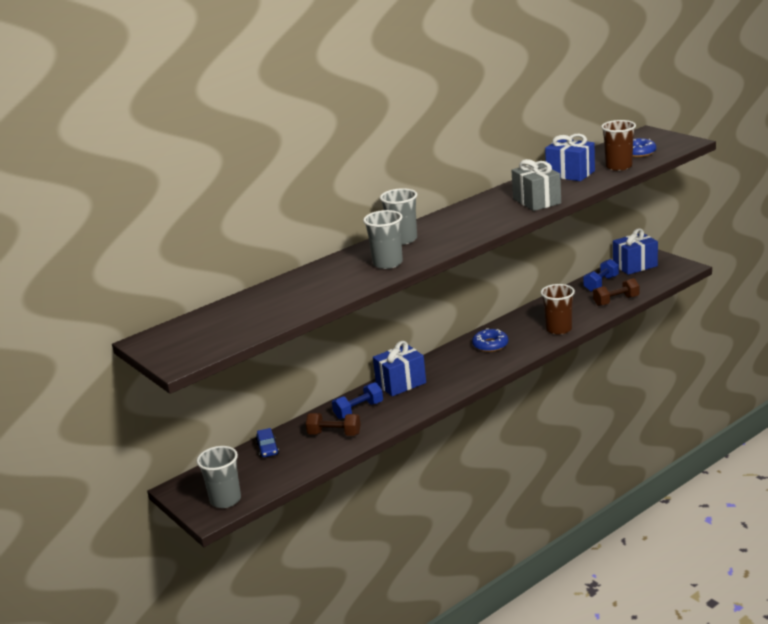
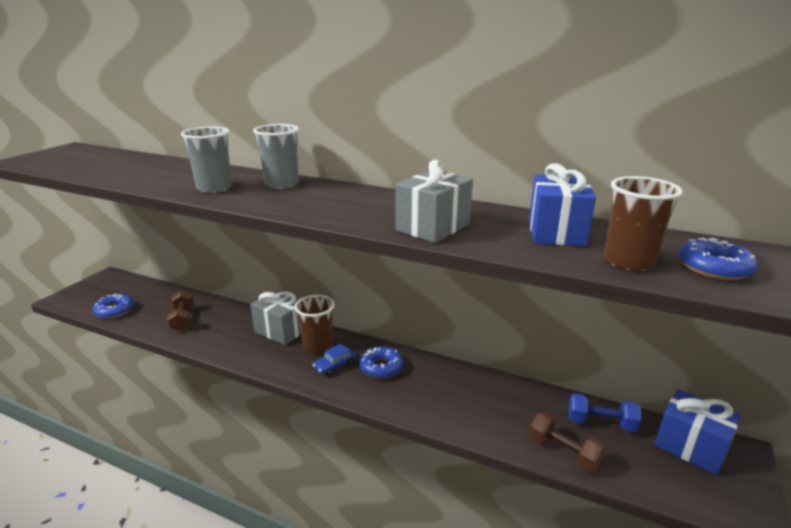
camera: 60 degrees right, 0 degrees up
grey cup [197,446,241,508] -> none
blue car [256,428,279,458] -> blue car moved to [313,344,356,376]
blue dumbbell [332,382,383,419] -> none
blue gift [373,341,426,396] -> grey gift [250,290,301,345]
brown cup [541,284,575,335] -> brown cup moved to [295,295,335,354]
none -> blue donut [93,294,134,319]

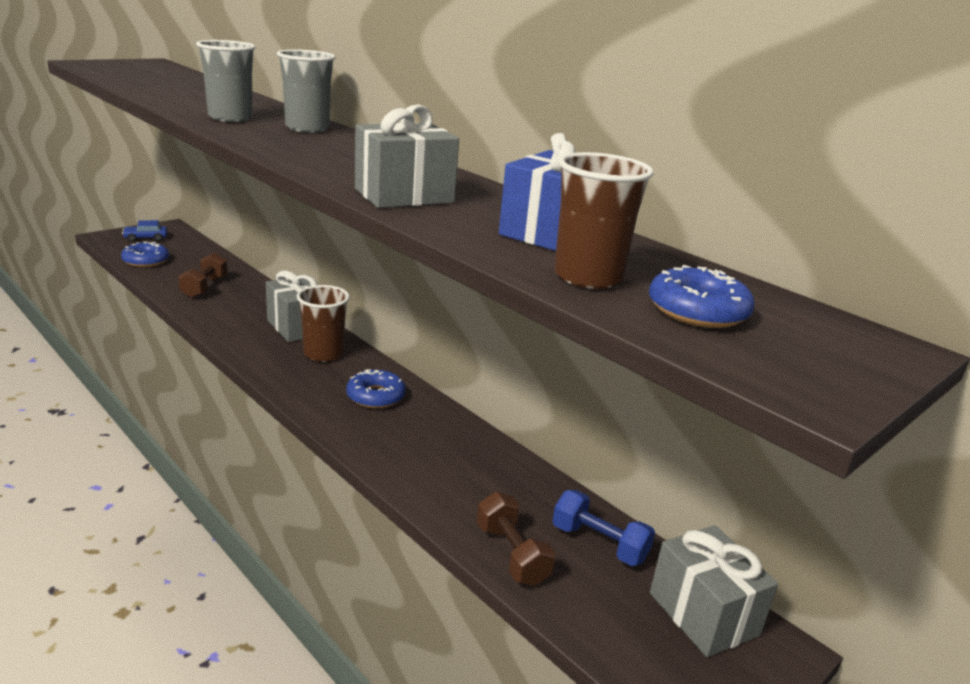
camera: 20 degrees right, 0 degrees up
blue car [313,344,356,376] -> blue car moved to [122,220,167,242]
blue gift [655,389,741,475] -> grey gift [650,525,778,657]

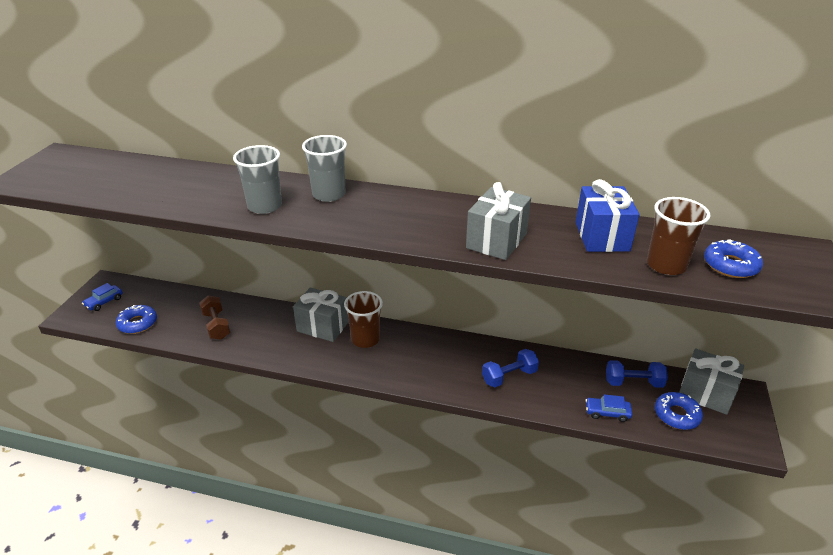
camera: 30 degrees left, 10 degrees up
blue donut [346,369,406,408] -> blue donut moved to [655,392,703,430]
brown dumbbell [477,491,555,586] -> blue car [585,394,633,422]
none -> blue dumbbell [482,349,539,387]

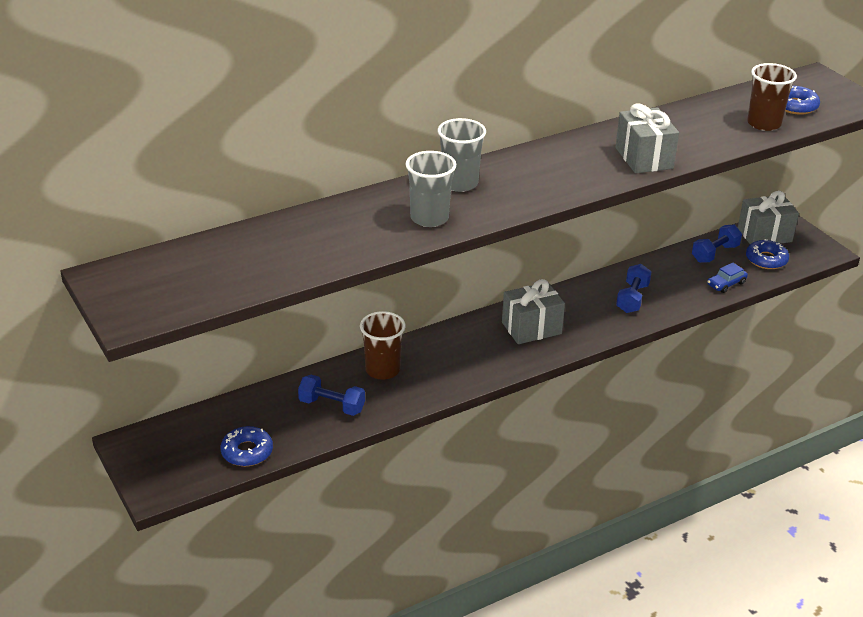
camera: 45 degrees left, 0 degrees up
blue car [82,283,123,311] -> none
brown dumbbell [199,295,230,340] -> blue dumbbell [298,375,365,416]
grey gift [293,287,349,342] -> grey gift moved to [502,279,565,344]
brown cup [344,291,383,348] -> brown cup moved to [360,311,406,379]
blue gift [576,179,640,252] -> none

